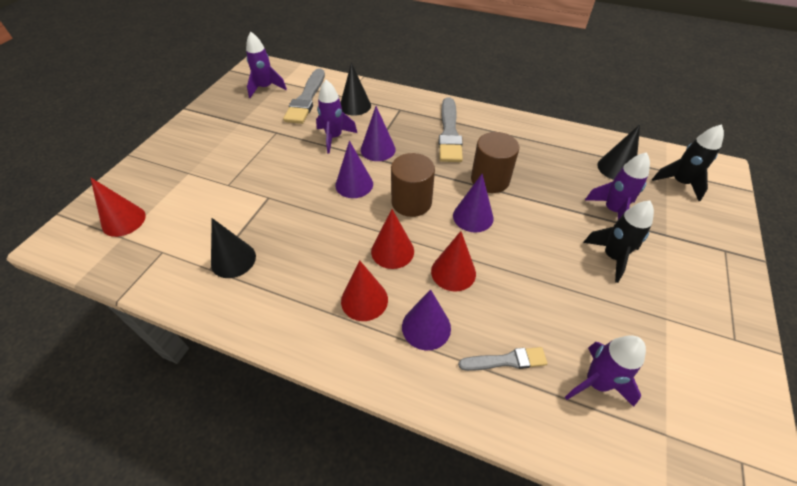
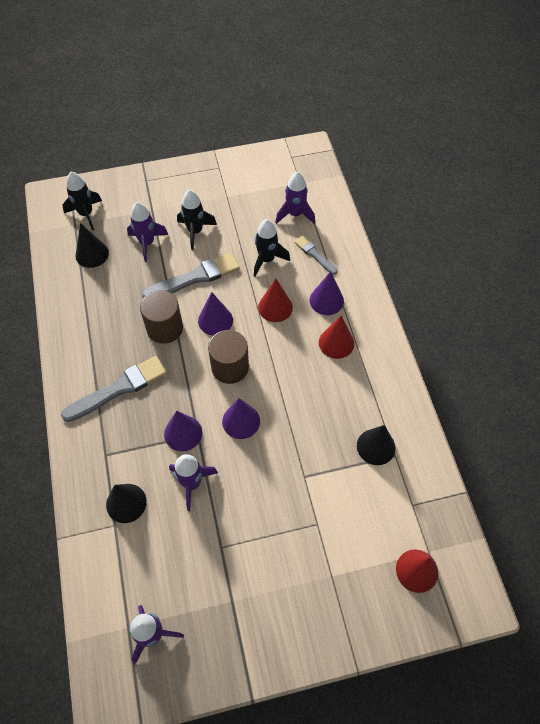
camera: 125 degrees left, 10 degrees up
grey brush [283,68,325,124] -> grey brush moved to [142,253,240,298]
red cone [371,209,414,269] -> none
none -> black rocket [254,219,290,277]

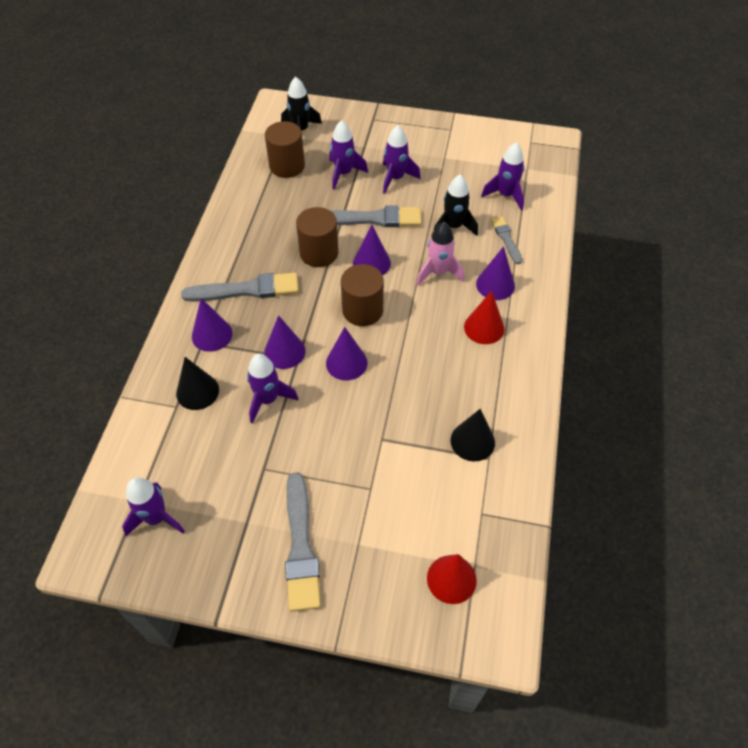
camera: 25 degrees right, 5 degrees down
black cone [76,223,109,268] -> brown cylinder [265,121,305,178]
black rocket [177,190,217,250] -> purple rocket [383,125,421,194]
red cone [258,279,293,322] -> pink rocket [417,222,464,285]
none -> purple cone [192,298,233,352]
none -> grey brush [285,472,321,612]

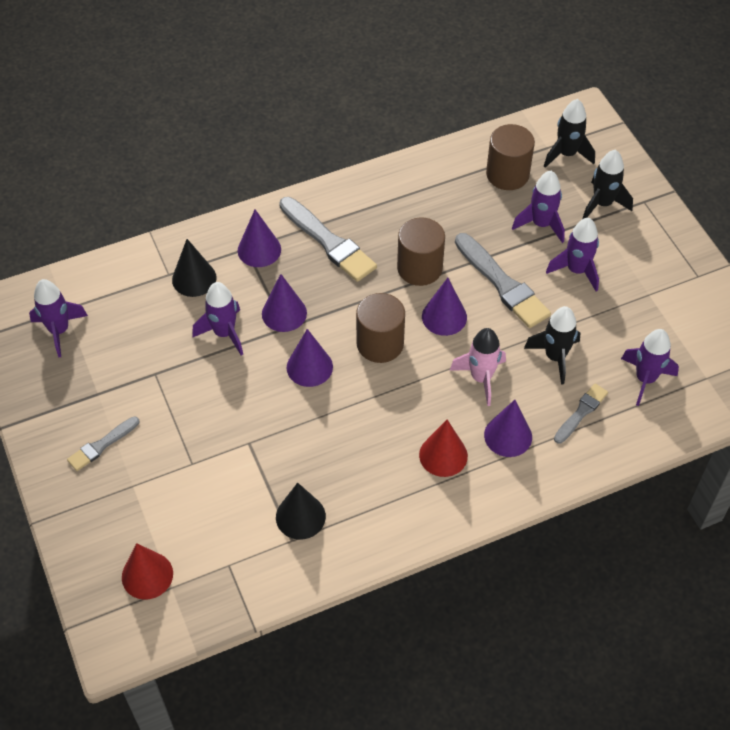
camera: 55 degrees right, 0 degrees up
grey brush [285,472,321,612] -> grey brush [67,417,139,471], size x0.57
none -> black rocket [582,150,633,219]

